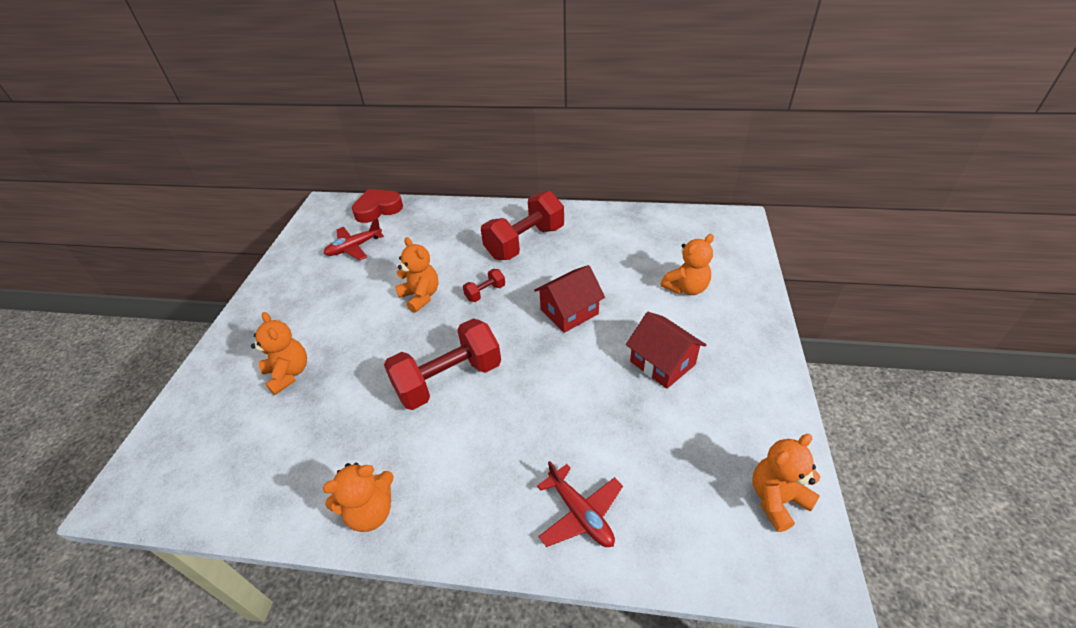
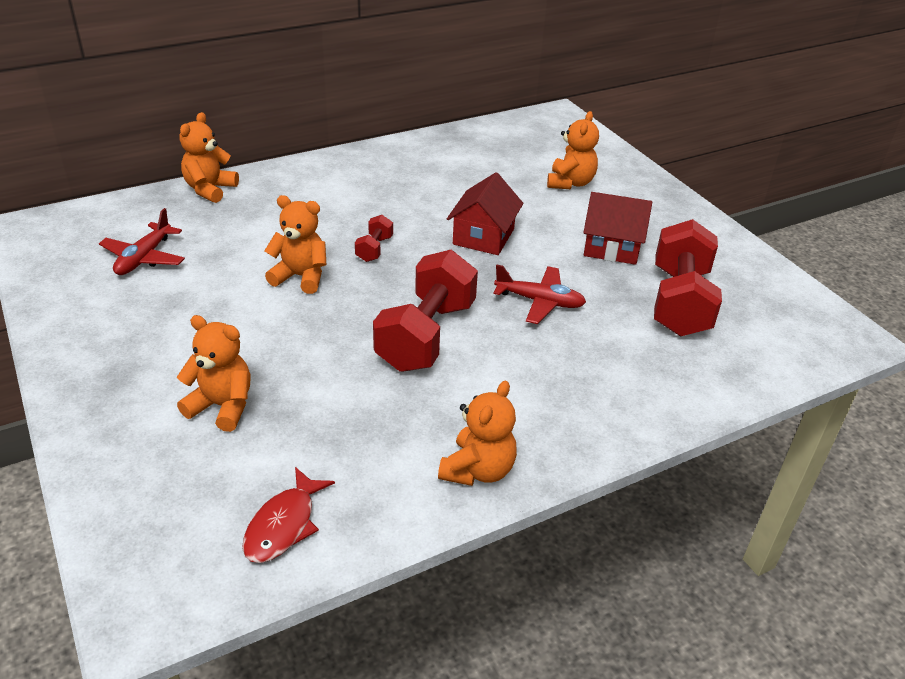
camera: 40 degrees left, 5 degrees down
red heart [352,189,403,223] -> none
red dumbbell [481,191,564,260] -> red dumbbell moved to [654,219,722,337]
red plane [537,461,623,547] -> red plane moved to [494,265,586,324]
orange teddy bear [753,434,820,532] -> orange teddy bear moved to [180,112,239,203]
none -> red fish [242,467,335,563]

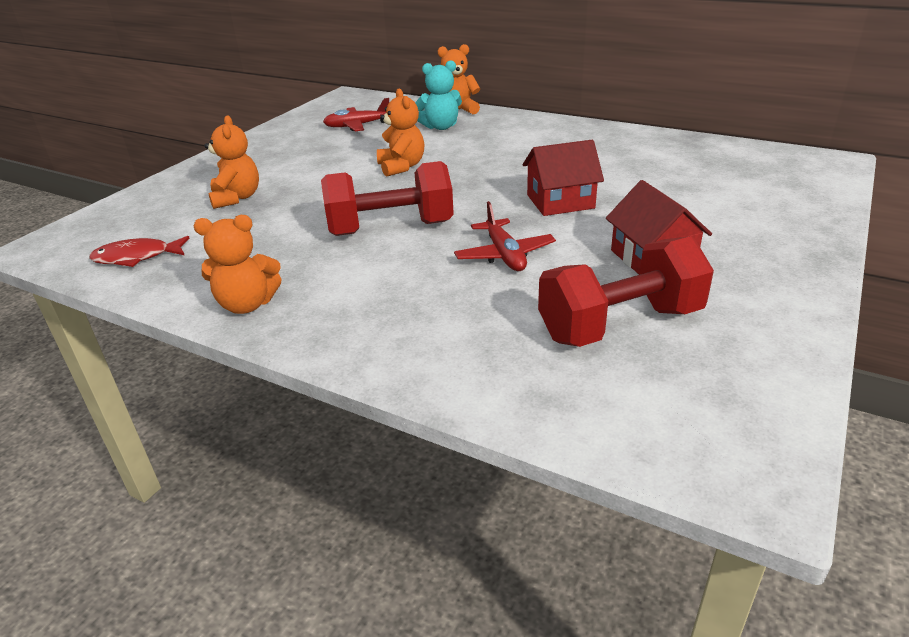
camera: 60 degrees right, 5 degrees down
red dumbbell [355,215,393,262] -> none
orange teddy bear [547,111,599,189] -> none
none -> turquoise teddy bear [415,60,462,130]

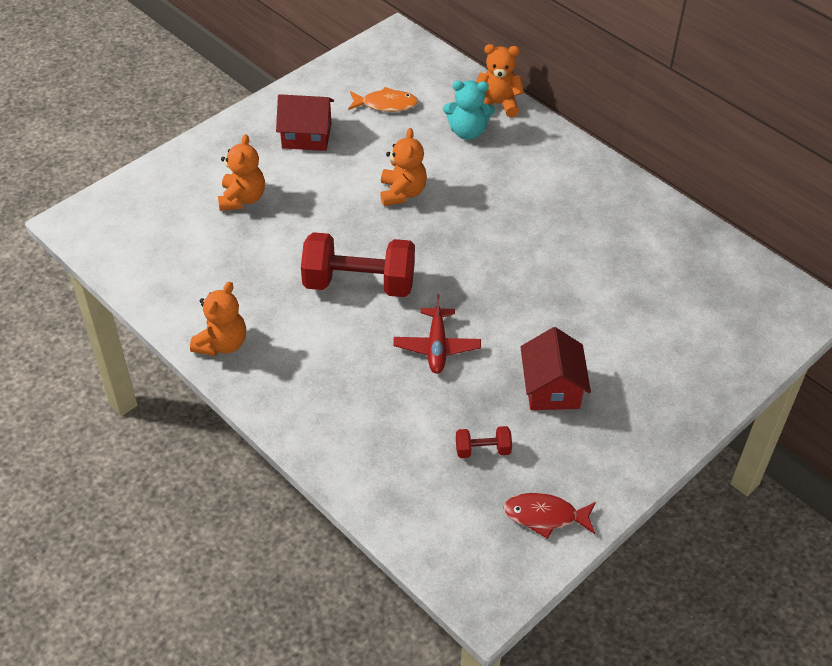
camera: 15 degrees right, 15 degrees up
red fish [89,236,189,267] -> red fish moved to [503,493,596,539]
orange teddy bear [193,215,282,314] -> orange teddy bear turned 75 degrees counterclockwise [190,282,246,356]
red plane [323,98,389,131] -> orange fish [348,87,418,112]
red house [523,140,604,216] -> red house moved to [276,94,334,151]
red dumbbell [538,236,714,347] -> red dumbbell [456,426,512,458], size x0.45

